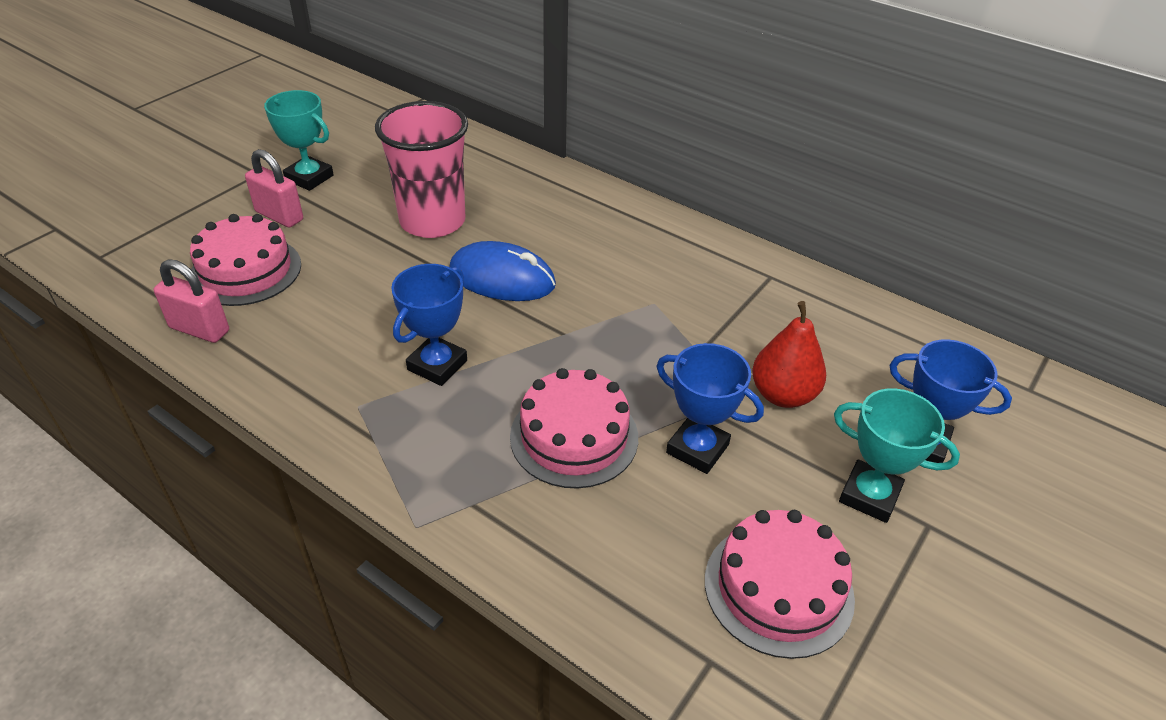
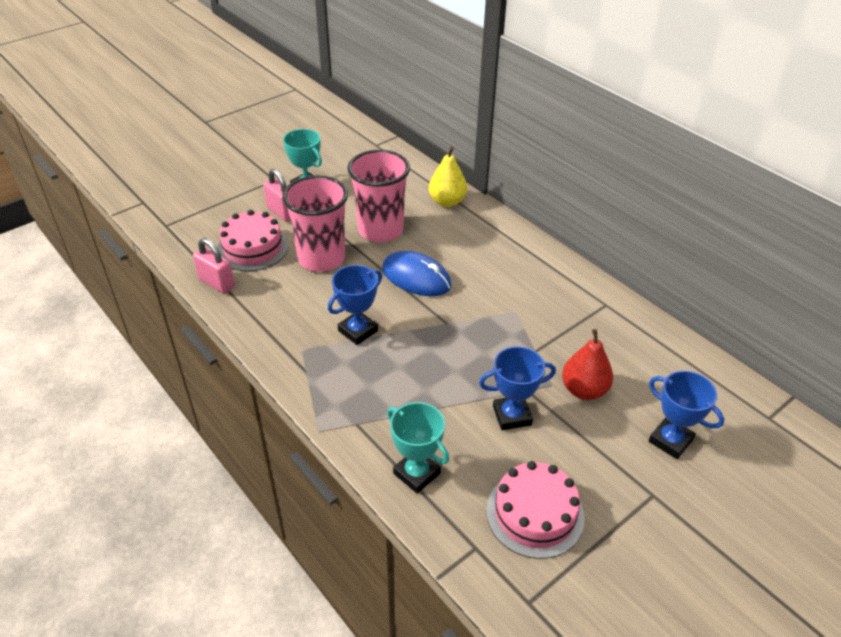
camera: 15 degrees right, 0 degrees up
pink cake [510,368,638,489] -> none
blue trophy [657,343,764,474] -> blue trophy turned 60 degrees counterclockwise [479,346,556,430]
turquoise trophy [834,388,960,523] -> turquoise trophy moved to [387,402,449,494]
none -> pink cup [282,175,348,272]
none -> yellow pear [429,146,467,207]

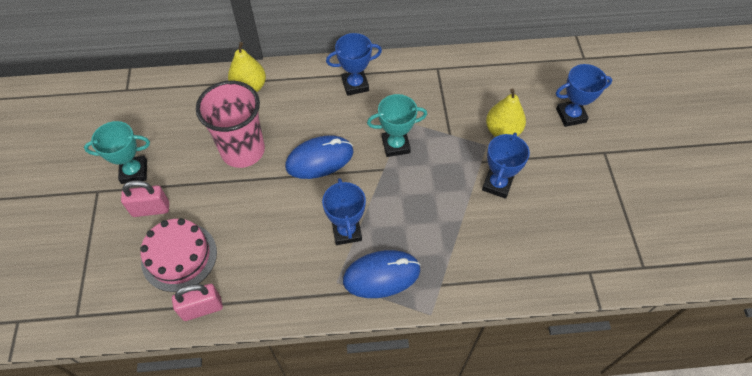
camera: 55 degrees left, 15 degrees up
pink cup [282,175,348,272] -> none
turquoise trophy [387,402,449,494] -> turquoise trophy moved to [367,94,427,157]
pink cake [486,461,584,559] -> none
red pear [562,329,613,400] -> yellow pear [486,88,526,137]
none -> blue trophy [326,33,382,96]
none -> blue mouse [343,250,421,298]

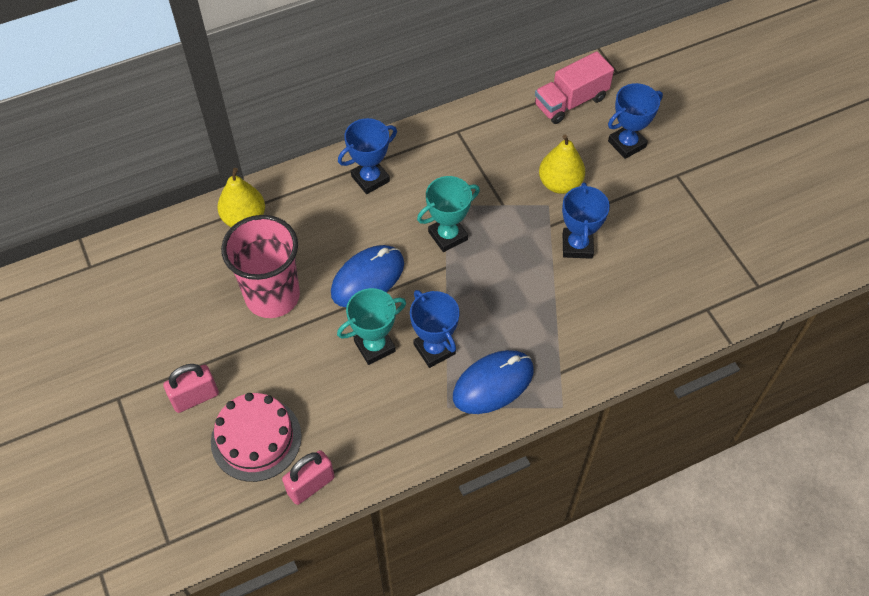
camera: 20 degrees left, 0 degrees up
turquoise trophy [84,121,150,184] -> turquoise trophy moved to [337,288,406,365]
none -> pink truck [535,51,614,124]

